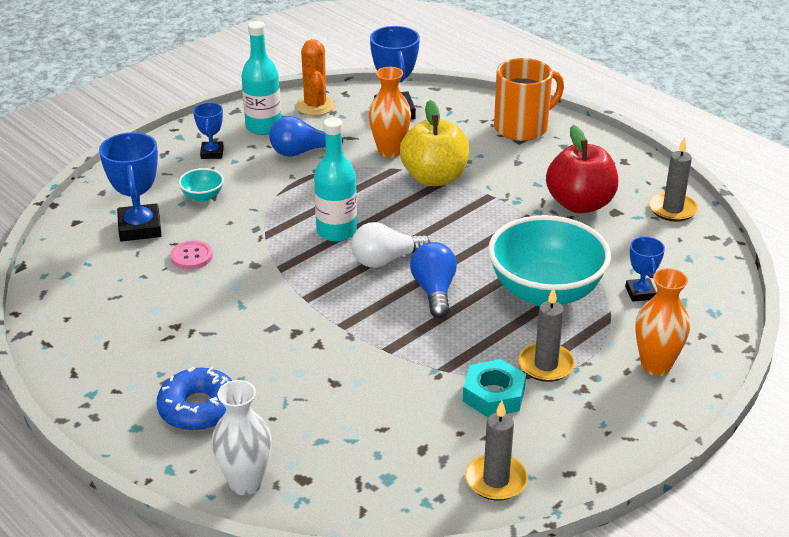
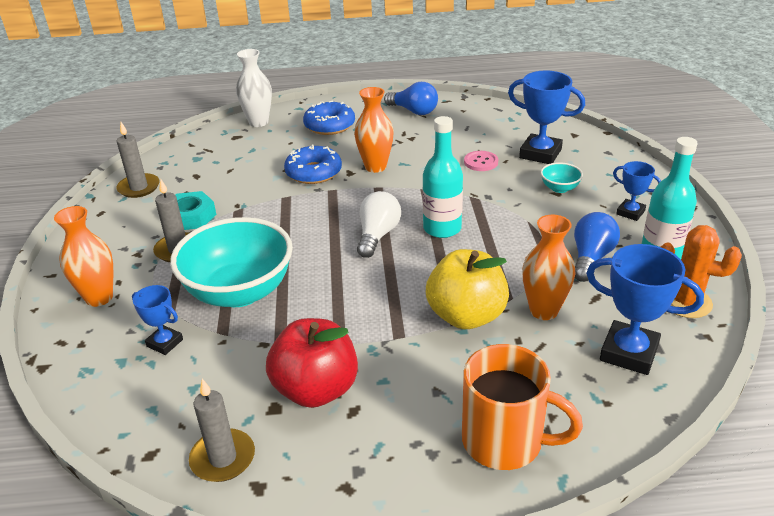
camera: 130 degrees right, 0 degrees up
blue light bulb [410,242,457,318] -> blue light bulb moved to [384,82,438,115]
orange mug [494,58,564,141] -> orange mug turned 75 degrees counterclockwise [462,344,583,470]
none -> blue donut [284,144,342,184]
none -> orange vase [354,87,394,173]

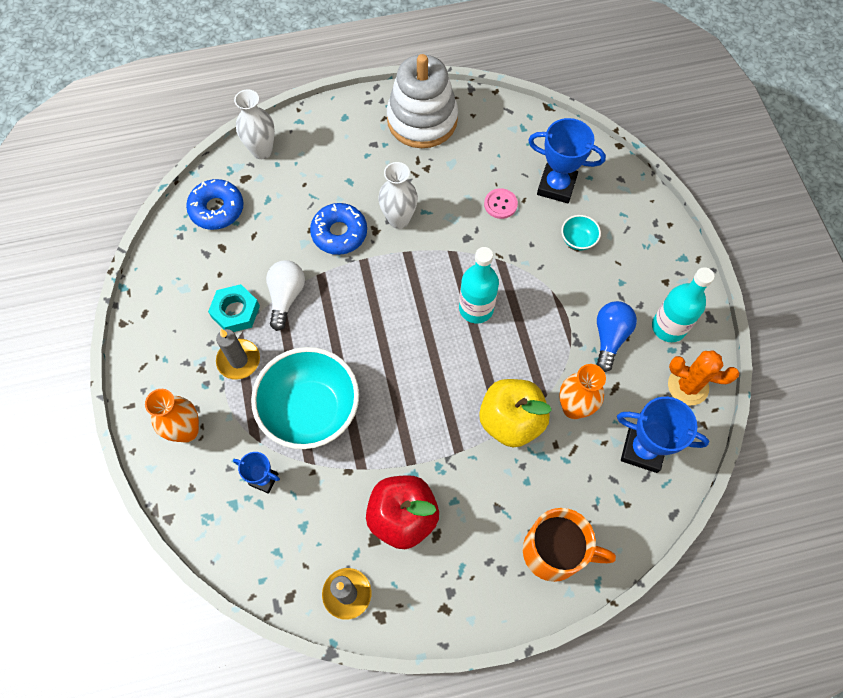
camera: 10 degrees left, 30 degrees up
grey candle [116,122,160,198] -> none
blue donut [303,100,355,135] -> blue donut moved to [186,179,243,230]
orange vase [354,87,394,173] -> white vase [378,162,418,229]
white light bulb [357,191,401,258] -> white light bulb moved to [266,260,305,331]
blue light bulb [384,82,438,115] -> white stacking toy [387,54,458,148]
blue trophy [613,161,661,221] -> none

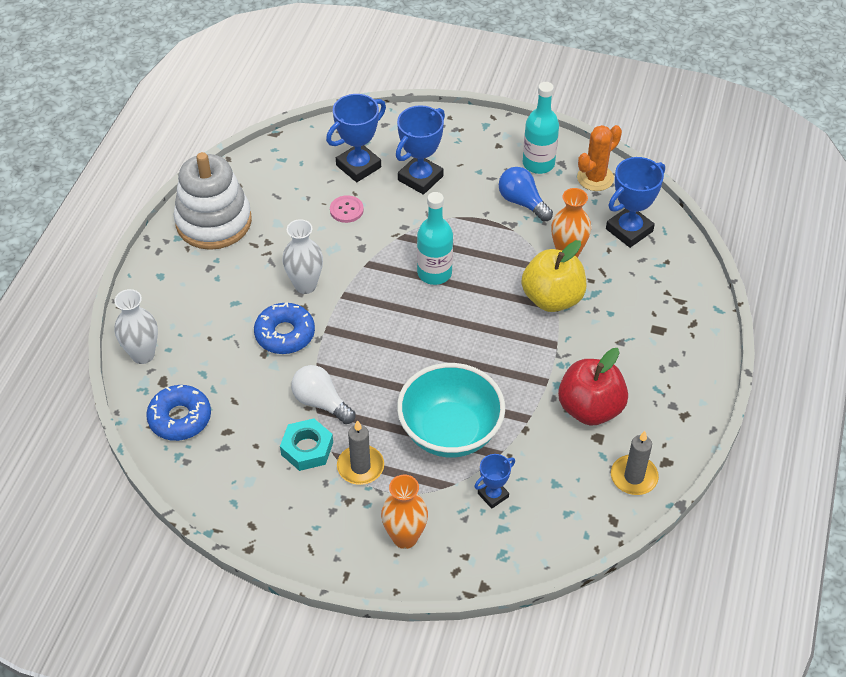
camera: 60 degrees left, 15 degrees down
orange mug [523,508,616,582] -> none
turquoise bowl [561,215,601,250] -> blue trophy [396,105,445,195]

